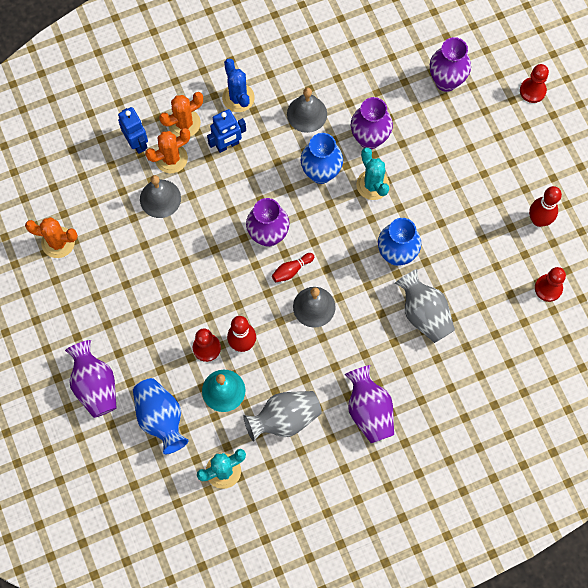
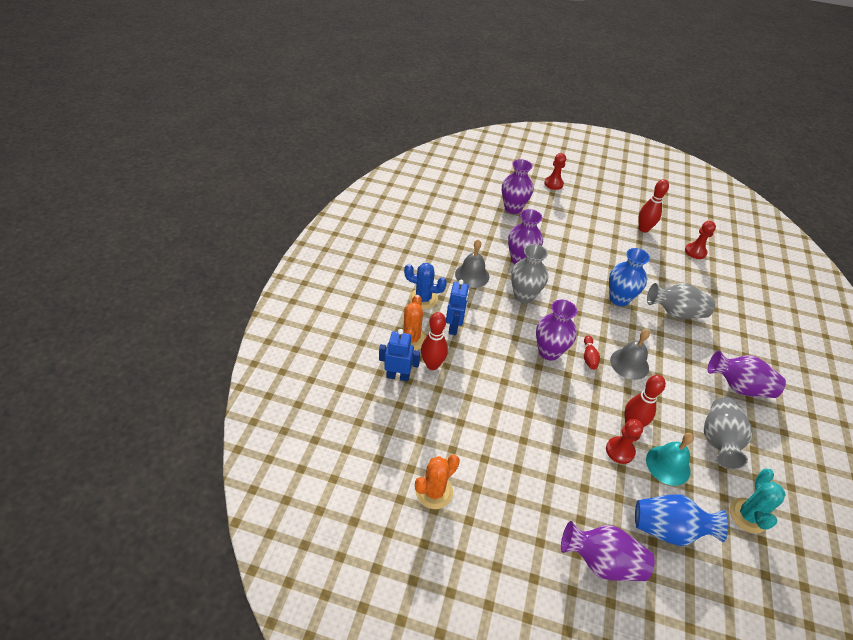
camera: 55 degrees left, 25 degrees down
grey bell [140,175,181,218] -> none
orange cactus [145,128,190,173] -> red bowling pin [421,312,448,370]
blue vase [301,133,343,184] -> grey vase [511,244,548,303]
turquoise cactus [356,147,390,200] -> none

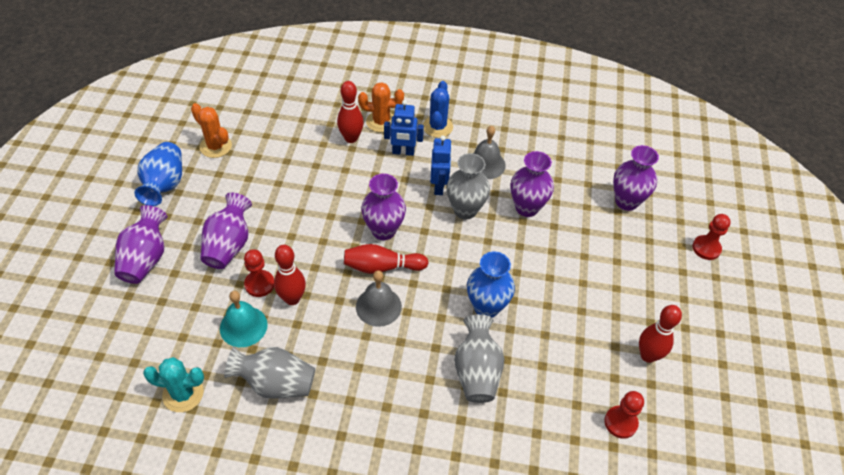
camera: 85 degrees right, 5 degrees up
blue robot [379,329,420,382] -> blue robot moved to [430,135,452,195]
red bowling pin [584,335,600,370] -> red bowling pin [344,244,428,274], size x1.65
blue vase [635,494,728,546] -> blue vase moved to [134,142,182,206]
purple vase [708,350,786,398] -> purple vase moved to [200,193,252,269]

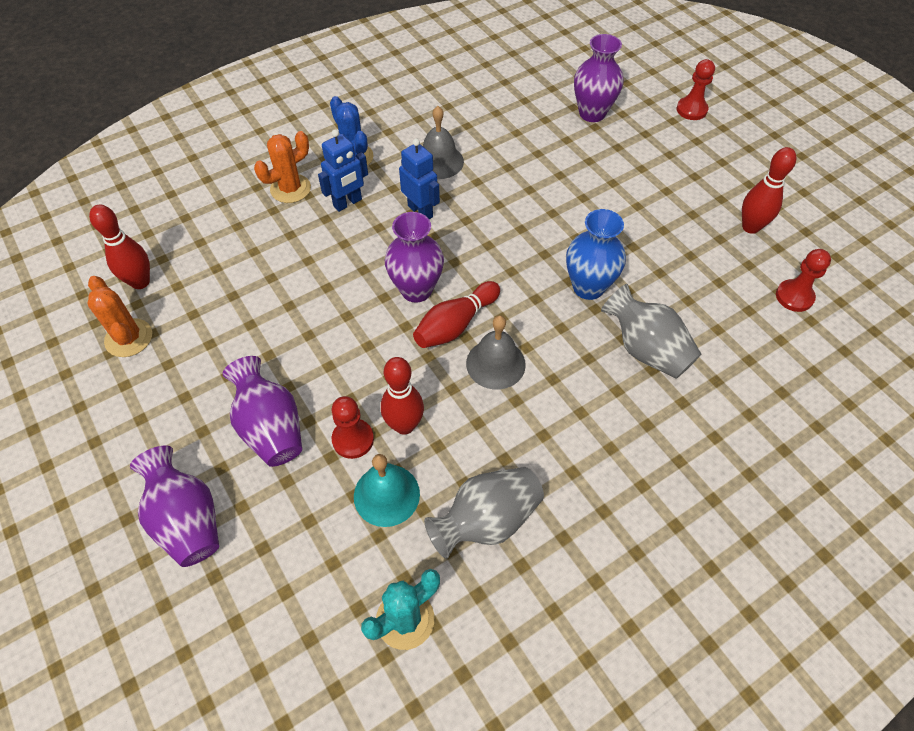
camera: 40 degrees left, 5 degrees up
blue vase [134,142,182,206] -> none
orange cactus [191,103,232,158] -> orange cactus turned 60 degrees clockwise [88,276,152,357]
red bowling pin [337,81,364,143] -> red bowling pin moved to [89,205,150,289]
grey vase [447,153,490,219] -> none
purple vase [511,151,554,217] -> none

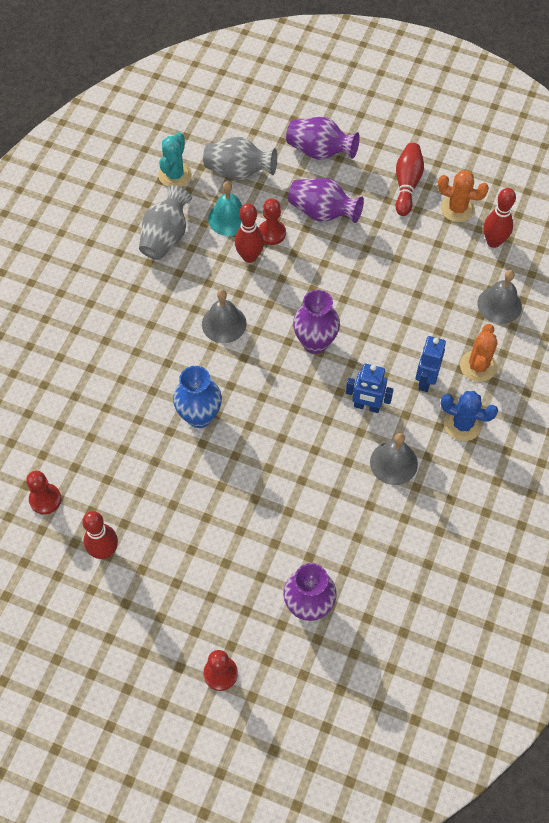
camera: 145 degrees right, 5 degrees up
red bowling pin [413,281,500,348] -> red bowling pin moved to [396,143,424,216]
grey vase [601,284,701,379] -> grey vase moved to [203,137,277,180]
none -> grey bell [477,270,522,324]

